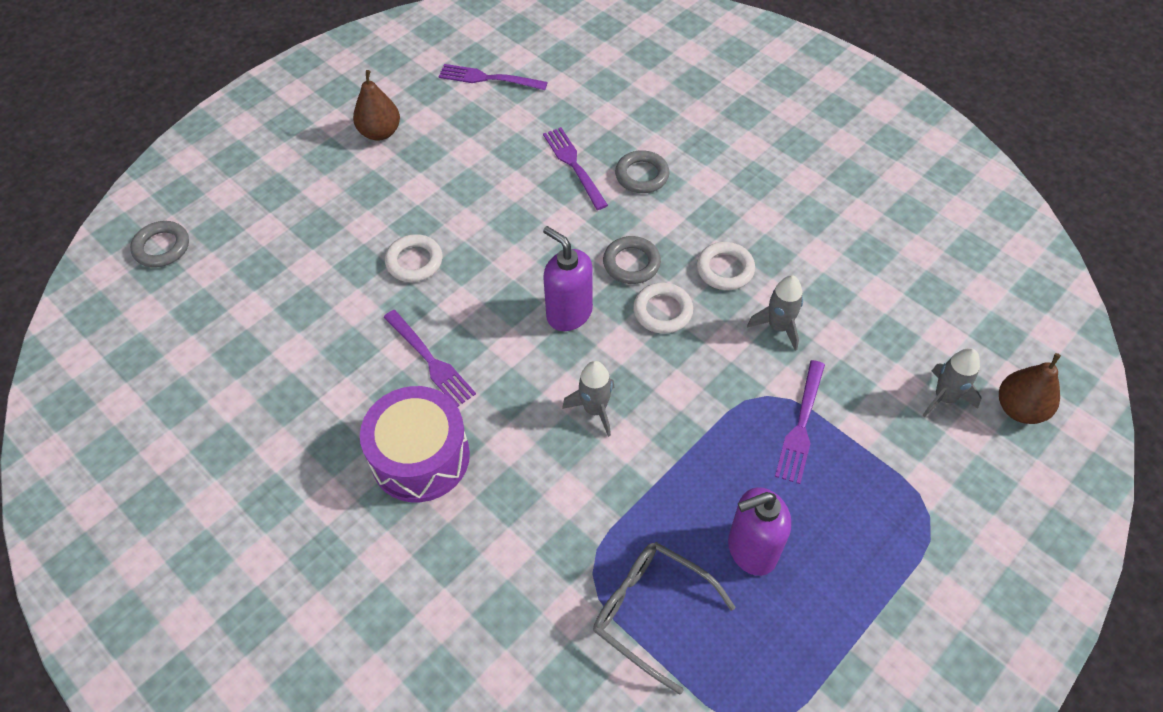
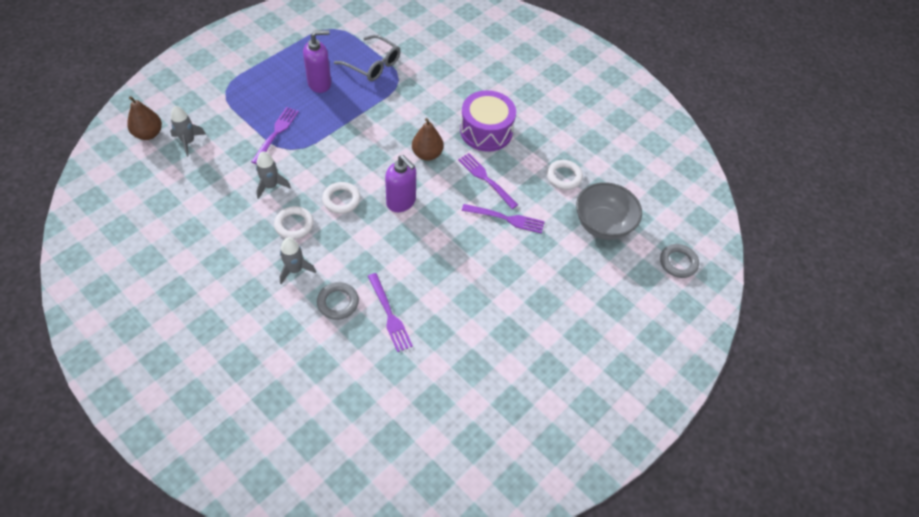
camera: 175 degrees right, 0 degrees up
brown pear [353,70,400,141] -> brown pear moved to [412,118,443,161]
white ring [385,234,443,282] -> white ring moved to [547,160,583,190]
purple fork [438,64,548,90] -> purple fork moved to [462,204,545,234]
grey rocket [562,361,614,437] -> grey rocket moved to [280,238,316,285]
grey ring [603,236,661,284] -> none
none -> grey bowl [576,182,642,240]

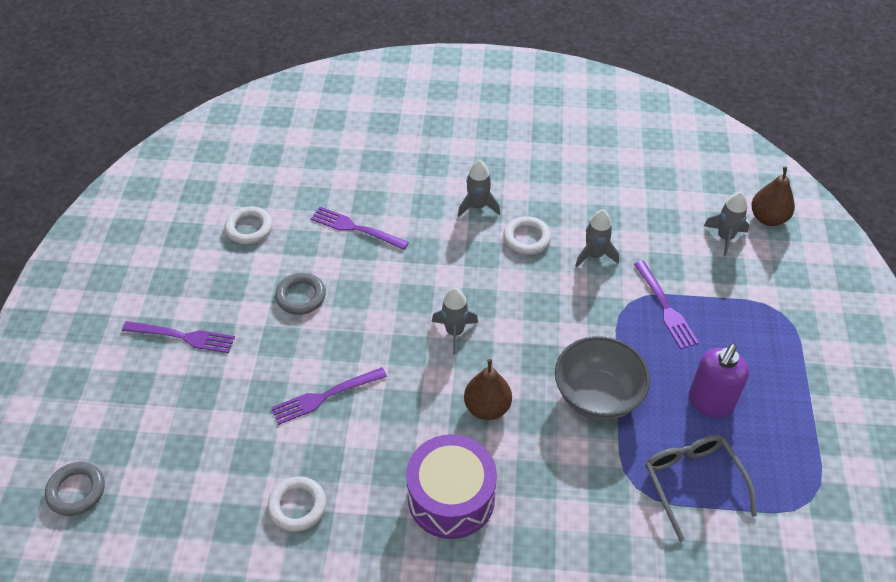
camera: 145 degrees right, 5 degrees down
grey ring [317,282,359,320] -> grey ring moved to [275,273,326,315]
white ring [322,182,361,214] -> white ring moved to [225,206,272,245]
grey glasses [334,35,400,81] -> grey glasses turned 75 degrees clockwise [645,435,757,542]
purple soap dispenser [385,155,416,212] -> grey rocket [432,288,478,354]
purple fork [458,153,518,209] -> purple fork moved to [122,321,235,353]
grey bowl [576,182,642,240] -> grey bowl moved to [555,336,650,420]

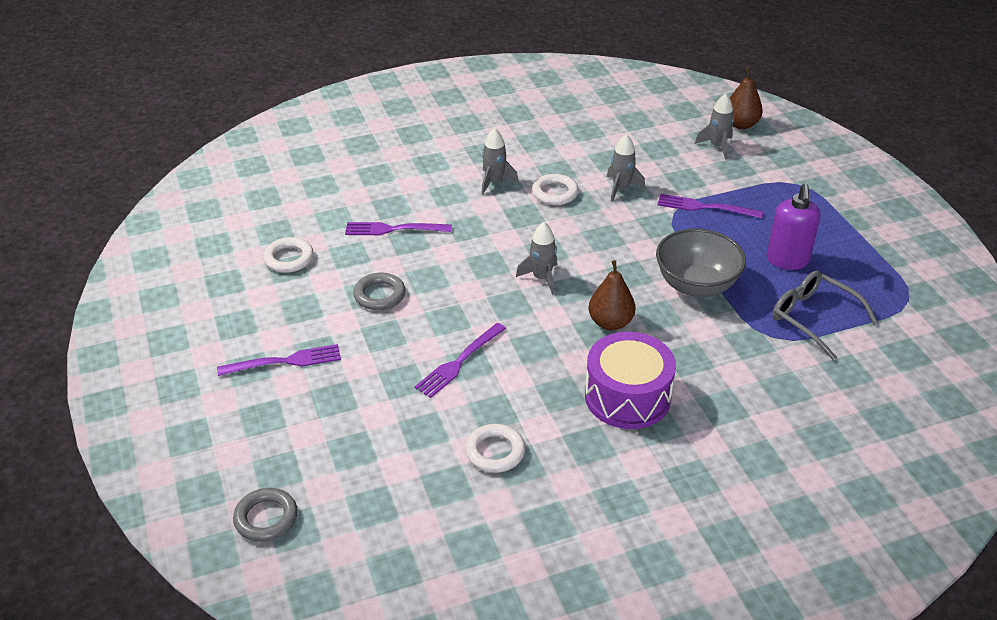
camera: 25 degrees left, 10 degrees down
purple fork [634,261,699,349] -> purple fork turned 150 degrees clockwise [658,194,763,219]

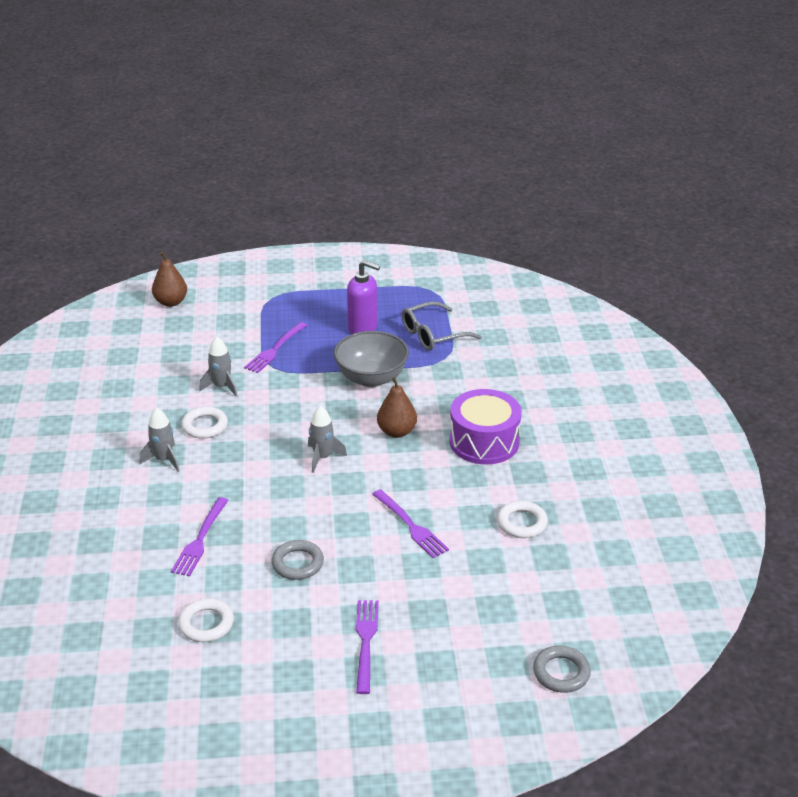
camera: 75 degrees left, 5 degrees down
grey rocket [695,93,734,160] -> none

